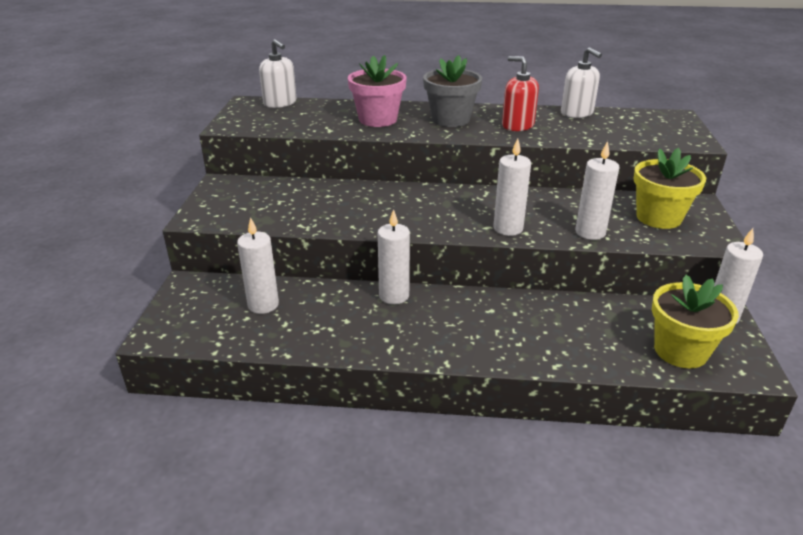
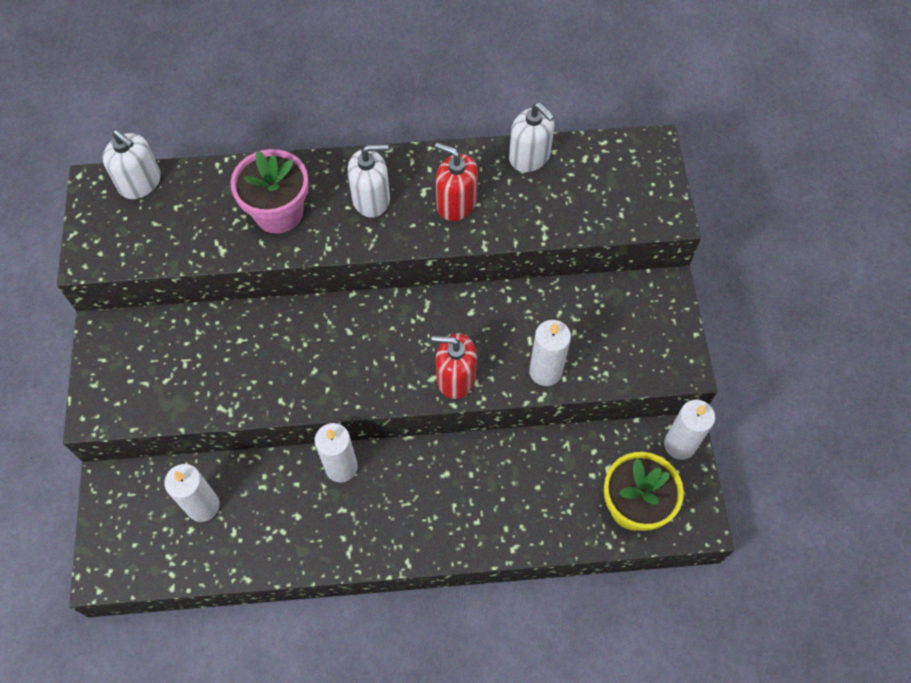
camera: 10 degrees left, 30 degrees up
grey flower pot [423,55,482,127] -> white soap dispenser [348,144,390,217]
white candle [493,138,531,236] -> red soap dispenser [431,334,477,399]
yellow flower pot [634,148,706,229] -> none

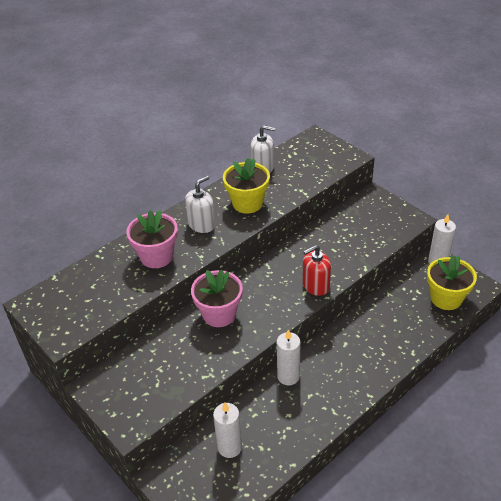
camera: 35 degrees left, 20 degrees down
white soap dispenser [103,130,161,199] -> none
red soap dispenser [435,142,478,221] -> yellow flower pot [223,158,270,213]
white candle [529,320,571,386] -> none
none -> pink flower pot [191,270,243,327]

